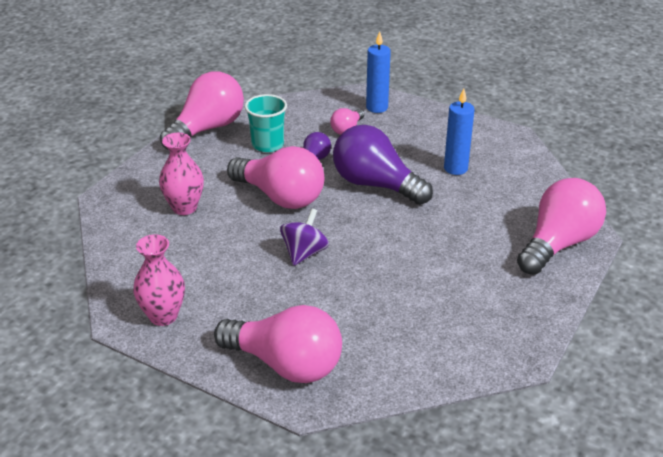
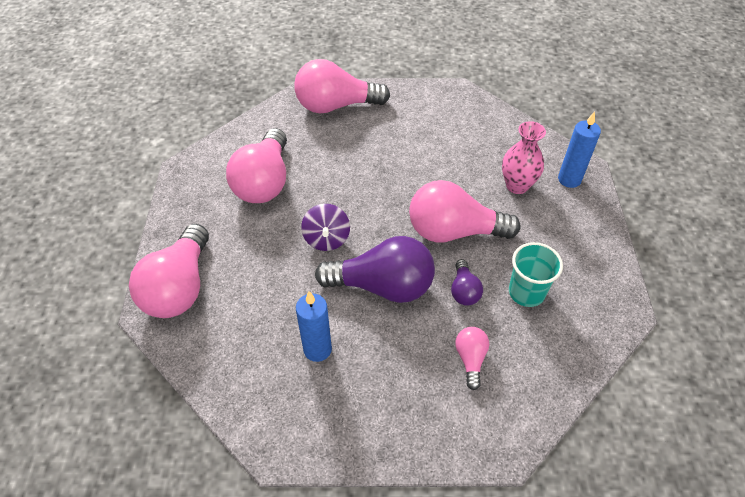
camera: 150 degrees right, 15 degrees up
pink vase [133,235,185,326] -> none
pink light bulb [160,71,244,149] -> pink light bulb moved to [226,128,287,203]
purple spinning top [280,209,329,266] -> purple spinning top moved to [301,204,350,251]
blue candle [366,31,391,113] -> blue candle moved to [558,111,601,188]

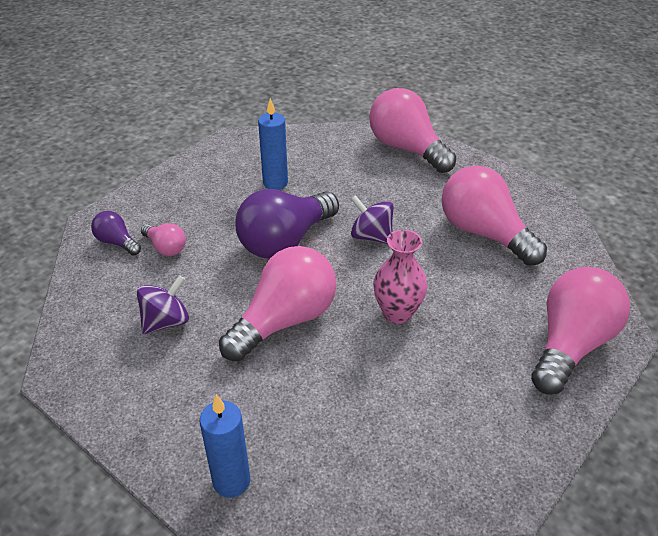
camera: 130 degrees right, 10 degrees down
purple light bulb [451,259,483,306] -> purple light bulb moved to [91,211,141,256]
pink vase [502,121,546,194] -> pink vase moved to [373,229,427,324]
turquoise cup [509,242,563,307] -> purple spinning top [136,275,189,334]

